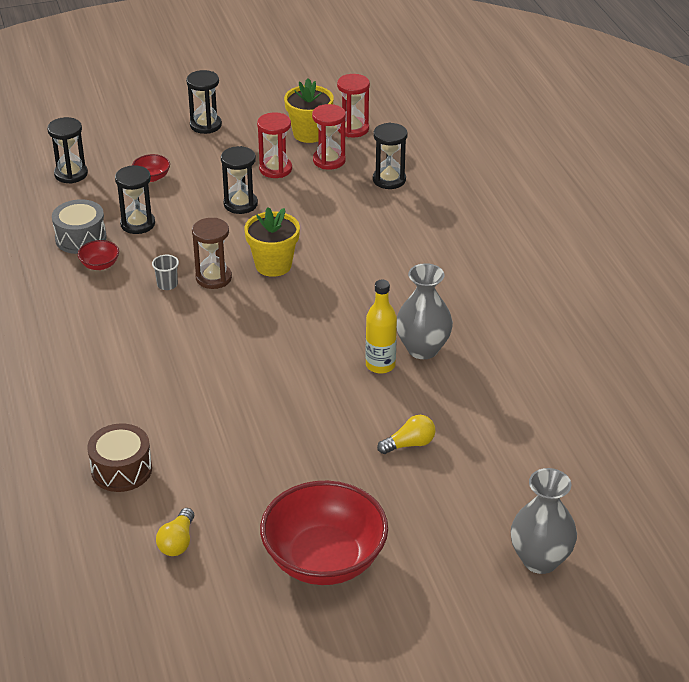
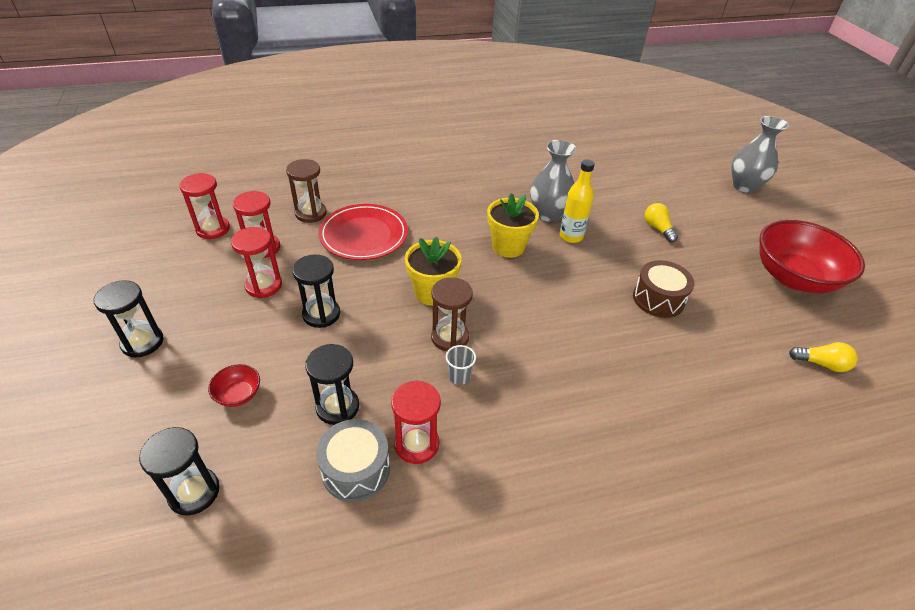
camera: 90 degrees left, 5 degrees up
red bowl [78,240,119,270] -> red hourglass [391,380,441,464]
brown drum [87,423,152,492] -> brown drum moved to [633,260,694,318]
yellow flower pot [284,78,334,143] -> yellow flower pot moved to [487,193,539,258]
black hourglass [373,123,408,189] -> brown hourglass [286,159,327,223]
none -> red plate [319,204,408,260]

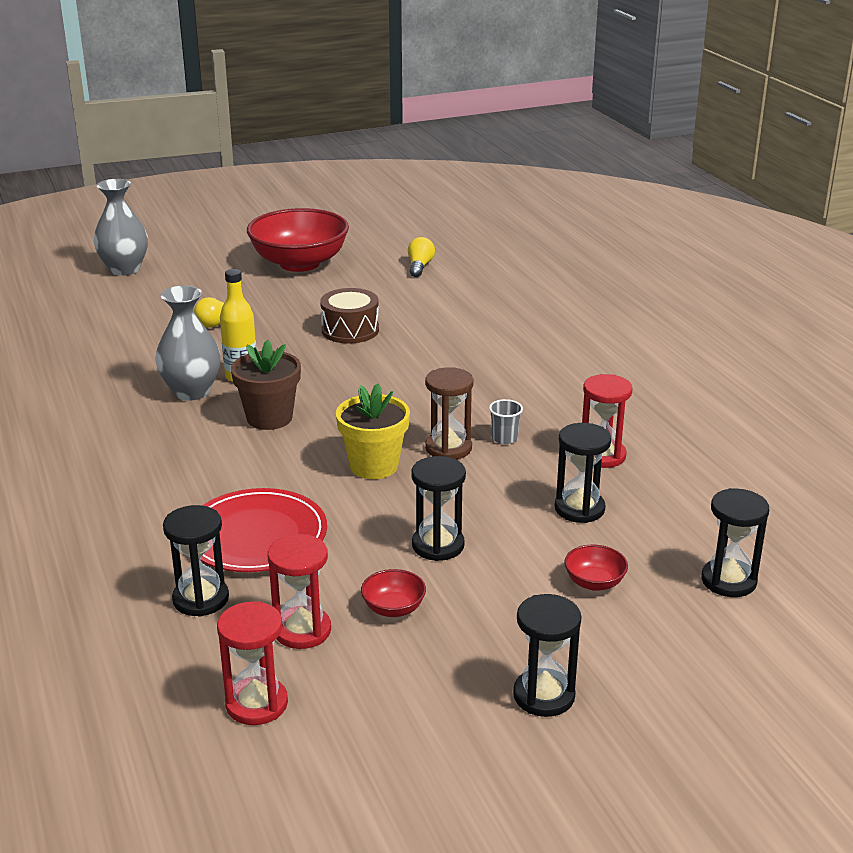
camera: 95 degrees left, 15 degrees down
red hourglass [231,227,282,298] -> red bowl [361,569,426,617]
brown hourglass [286,159,327,223] -> black hourglass [163,505,229,617]
grey drum [316,419,390,502] -> none
yellow flower pot [487,193,539,258] -> brown flower pot [231,340,301,430]

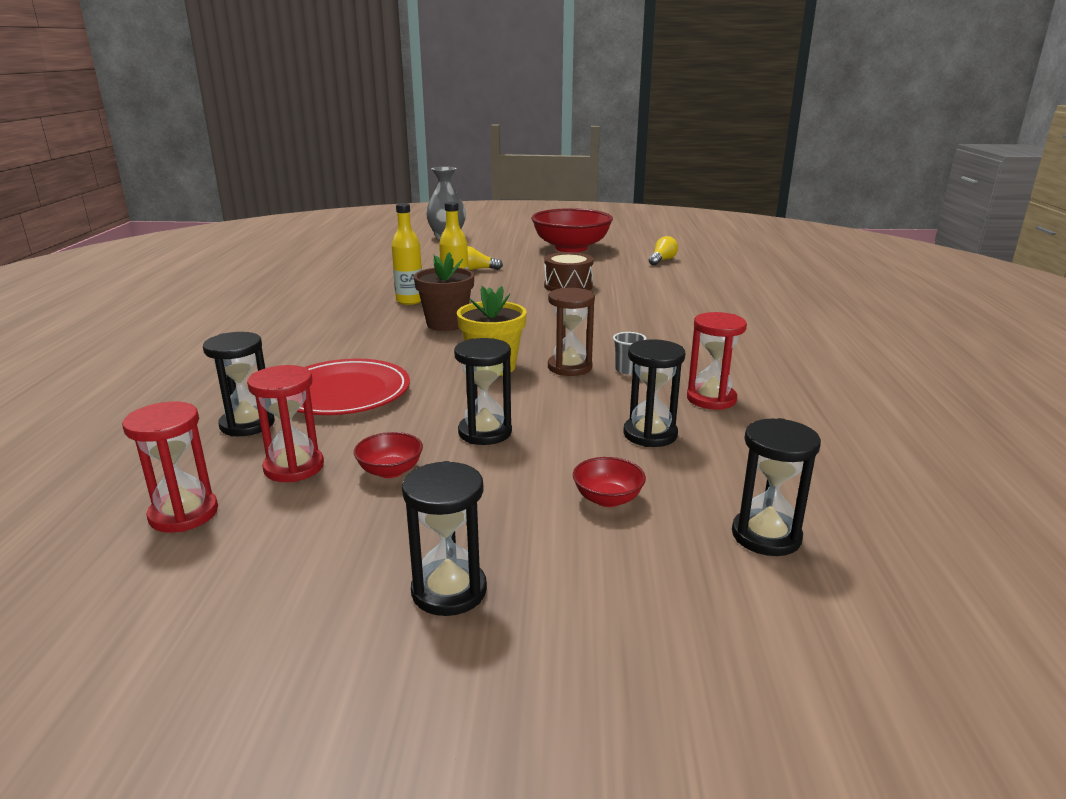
camera: 25 degrees right, 5 degrees down
grey vase [155,286,221,401] -> yellow bottle [392,203,422,305]

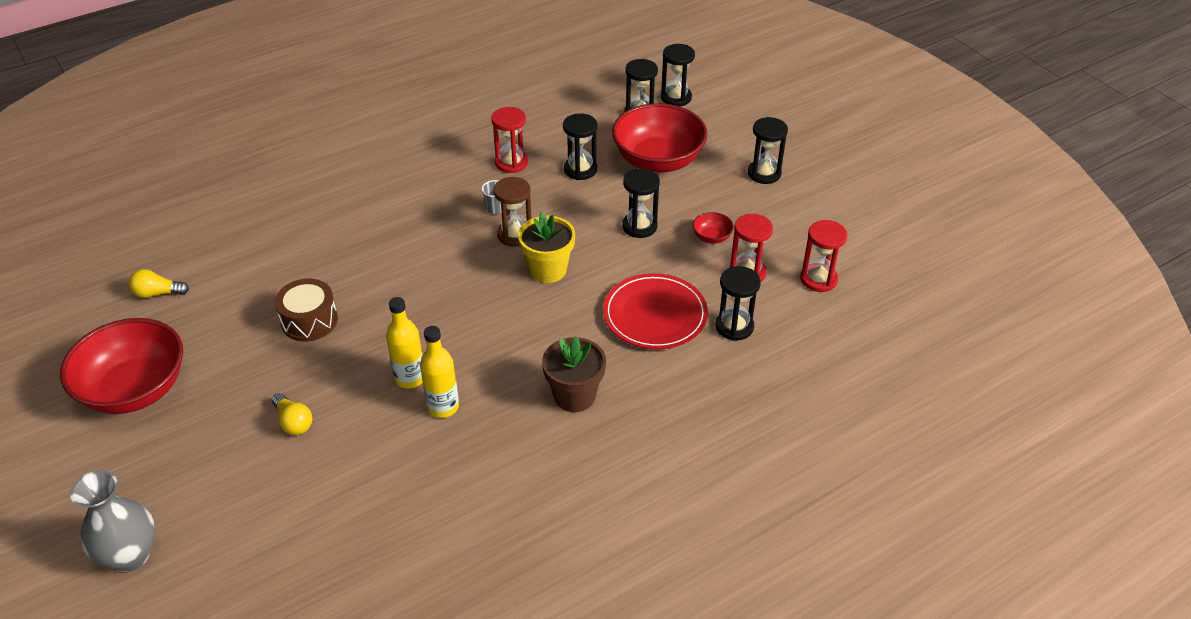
camera: 125 degrees left, 20 degrees up
brown flower pot [414,252,474,331] -> brown flower pot moved to [542,337,606,412]
red bowl [573,457,646,507] -> red bowl [612,103,708,173], size x2.46
none -> black hourglass [661,44,695,106]

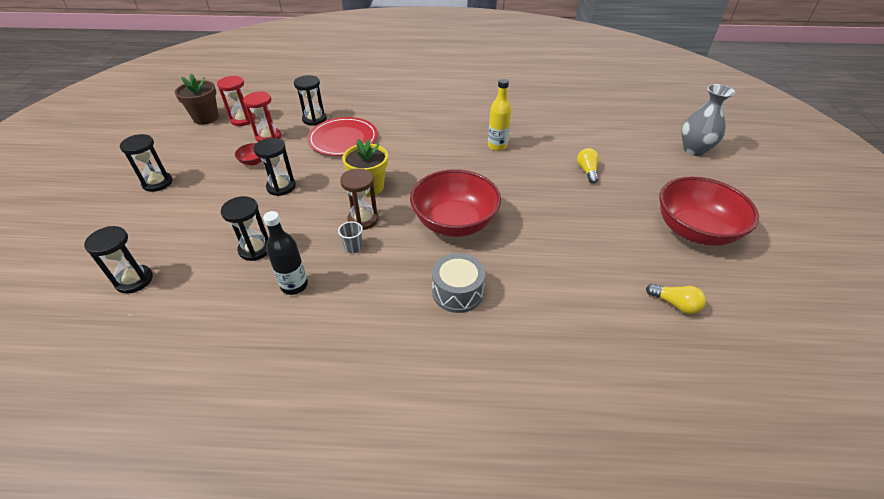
camera: 145 degrees left, 0 degrees up
brown drum [275,278,338,342] -> none
yellow bottle [386,297,423,388] -> none
red hourglass [491,107,528,173] -> black bottle [263,211,308,295]
brown flower pot [542,337,606,412] -> brown flower pot moved to [175,74,219,125]
red bowl [612,103,708,173] -> red bowl moved to [410,169,501,237]
black hourglass [661,44,695,106] -> none
none -> grey drum [432,253,485,313]

